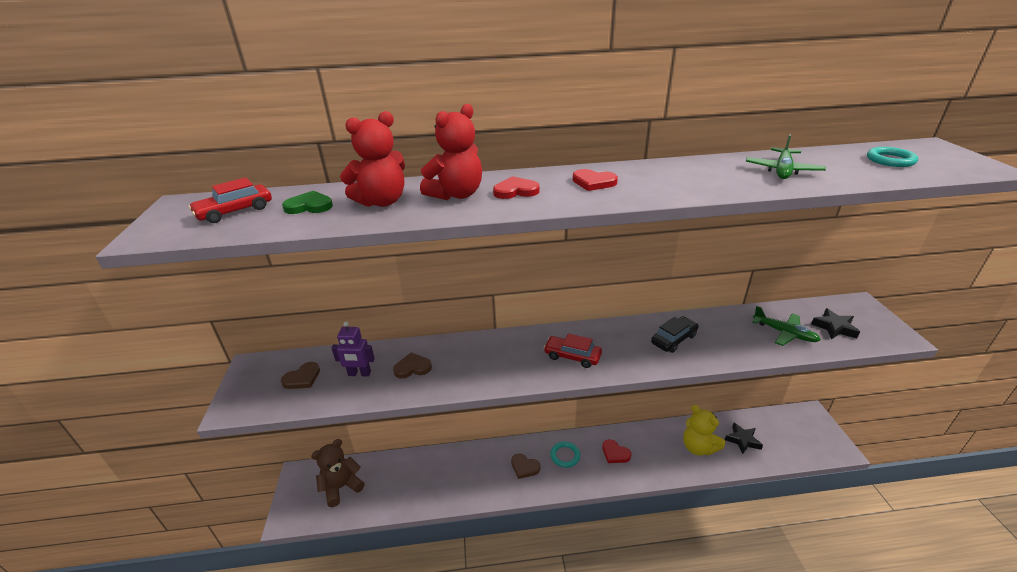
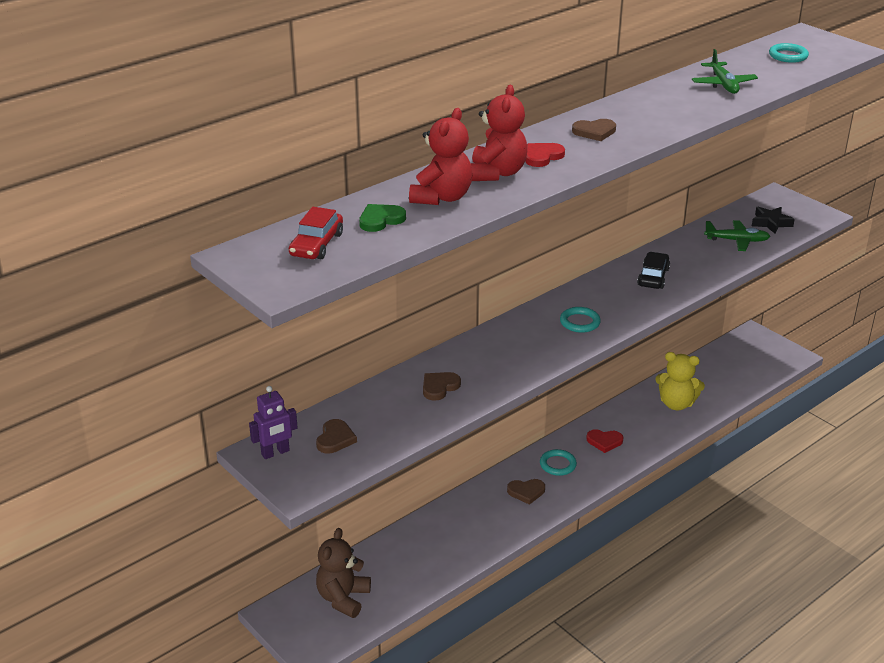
camera: 35 degrees left, 0 degrees up
purple robot [332,322,375,377] -> purple robot moved to [249,386,298,459]
red car [544,333,602,368] -> turquoise ring [560,307,601,333]
red heart [573,169,618,191] -> brown heart [572,119,616,141]
black star [725,423,763,454] -> none

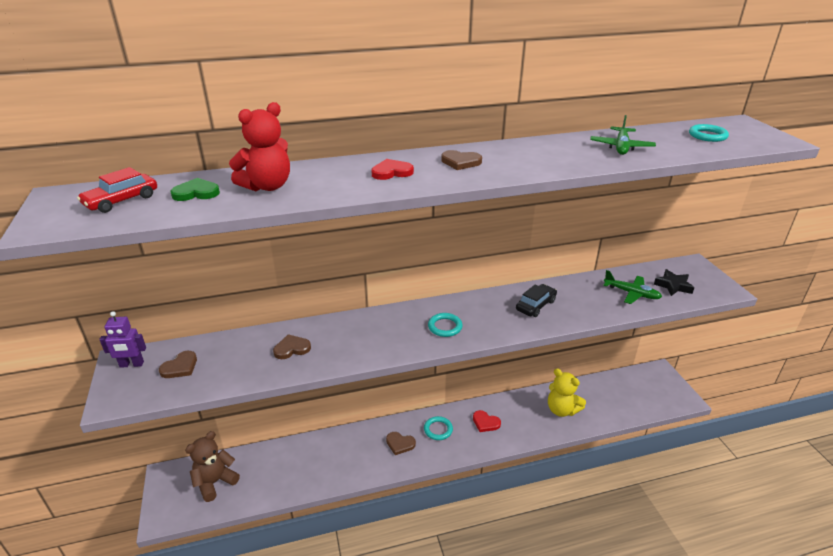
camera: 25 degrees right, 0 degrees up
red teddy bear [471,85,527,181] -> none

